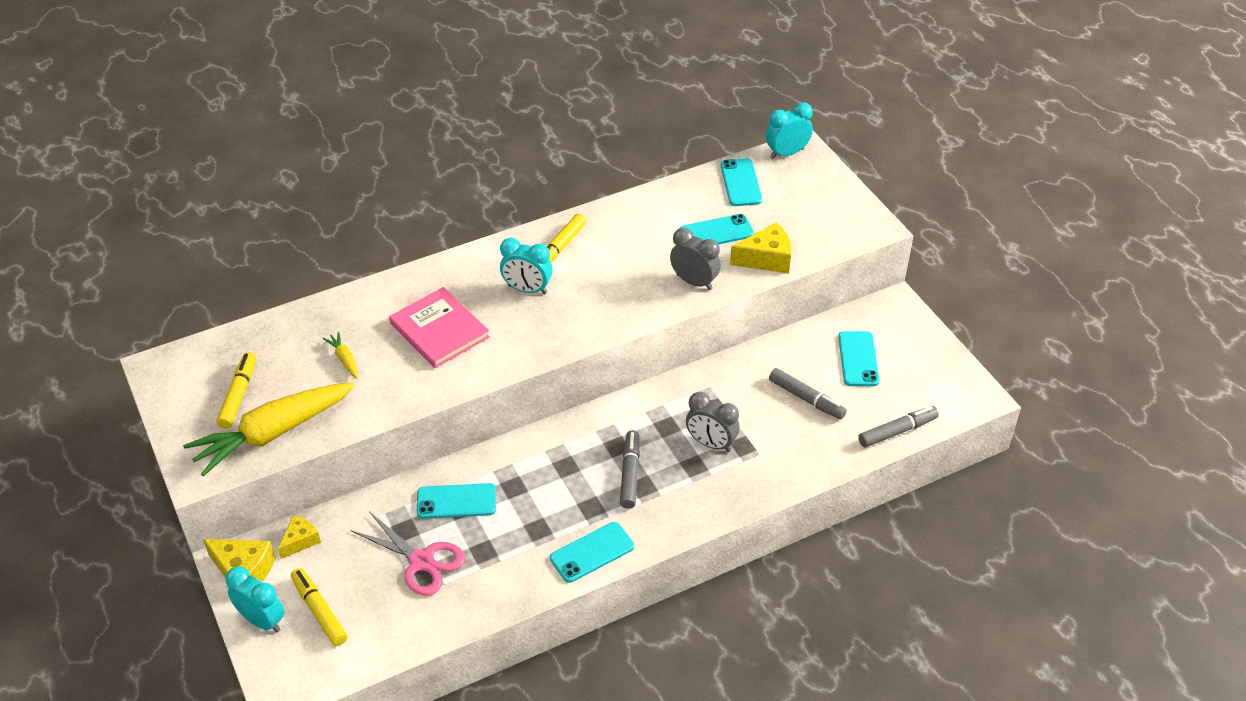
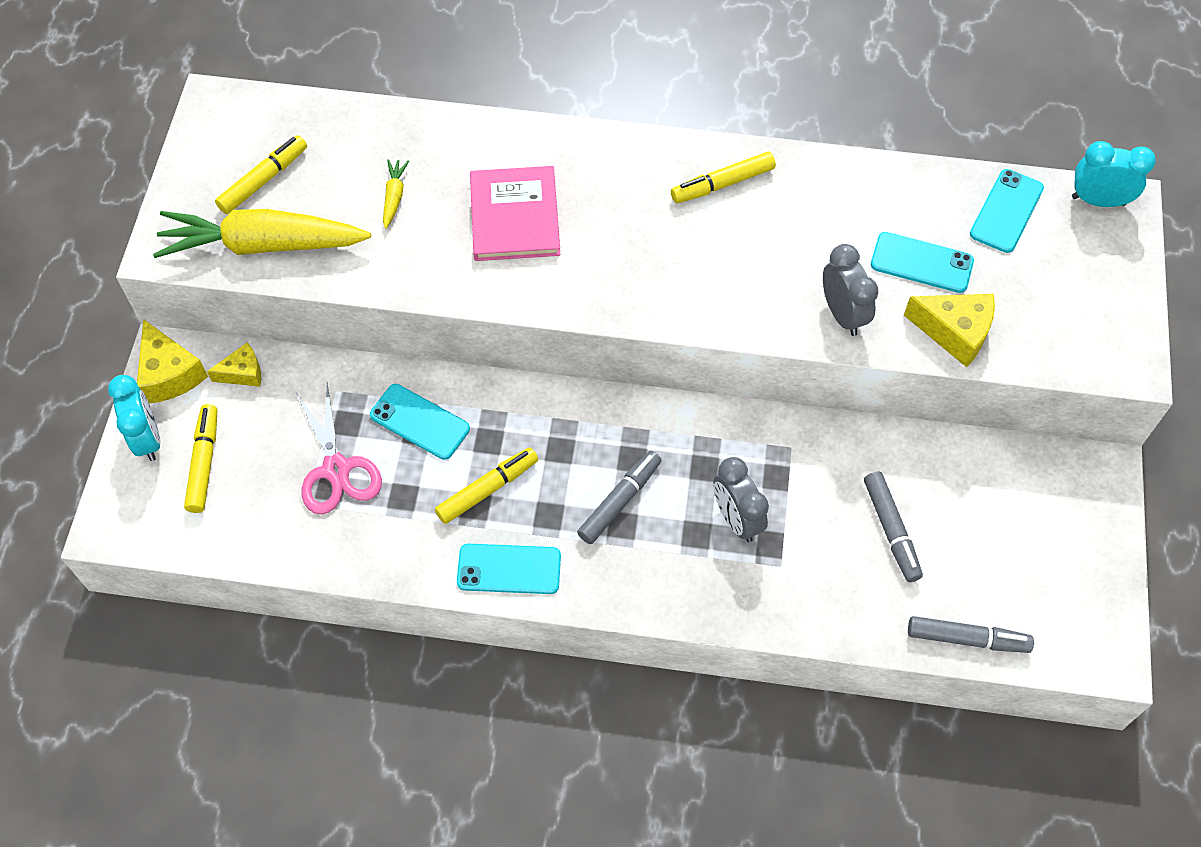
camera: 35 degrees right, 15 degrees up
turquoise clock [500,238,553,294] -> none
turquoise phone [838,331,879,386] -> none
none -> yellow marker [435,447,538,524]

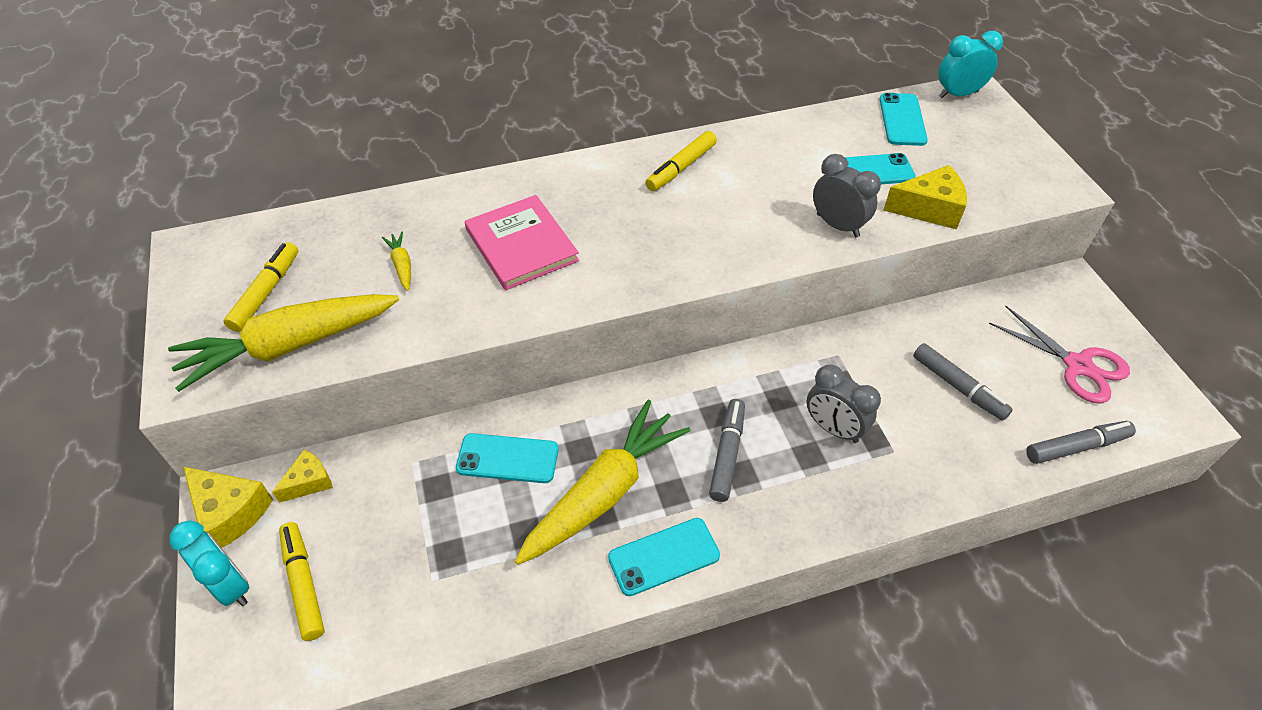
camera: 25 degrees left, 10 degrees down
pink scissors [295,383,382,514] -> pink scissors moved to [989,306,1130,404]
yellow marker [435,447,538,524] -> yellow carrot [515,400,690,565]

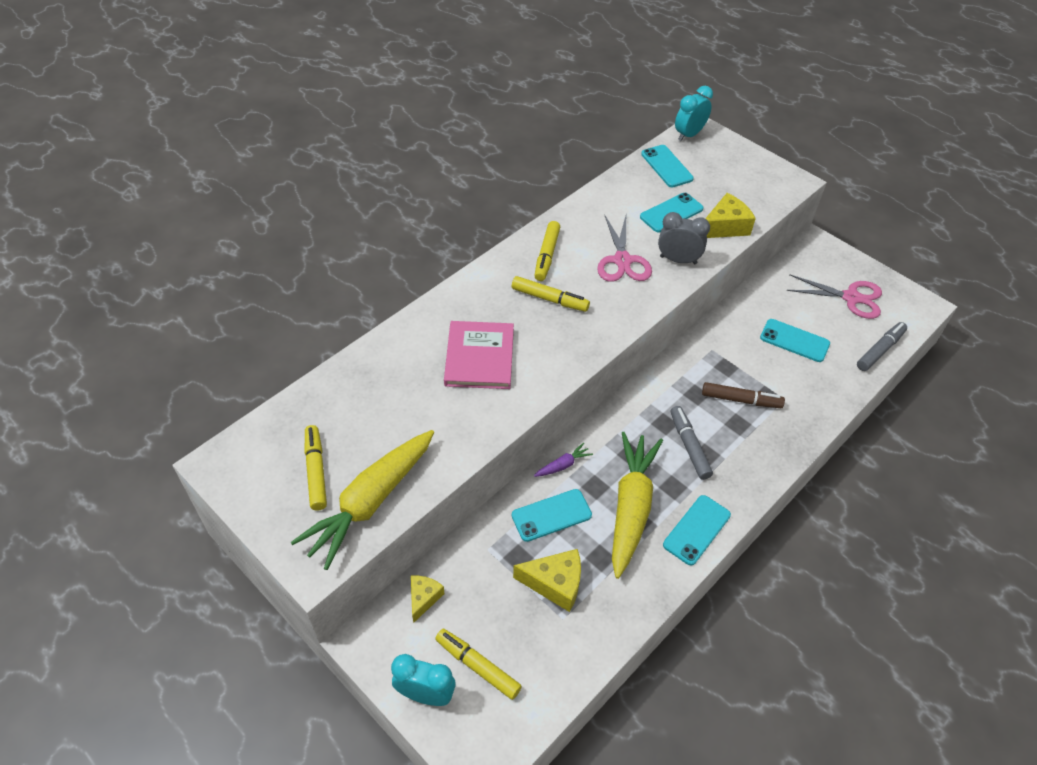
camera: 30 degrees left, 0 degrees up
yellow cheese [183,466,273,548] -> yellow cheese moved to [513,549,581,612]
yellow carrot [382,232,411,291] -> none
pink book [465,195,579,290] -> pink book turned 60 degrees clockwise [444,321,514,389]
grey clock [807,365,881,443] -> brown marker [702,382,785,408]
grey marker [913,343,1013,421] -> turquoise phone [760,319,830,362]
none -> yellow marker [512,276,590,312]
none -> purple carrot [534,443,593,477]
none -> pink scissors [597,214,652,282]

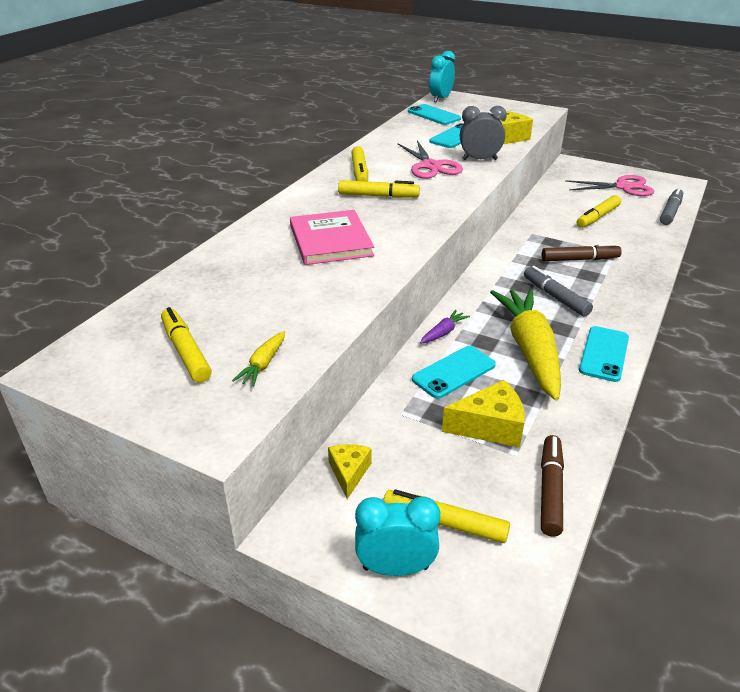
camera: 15 degrees left, 15 degrees down
yellow carrot [291,430,434,570] -> yellow carrot [232,331,285,386], size x0.40
turquoise phone [760,319,830,362] -> yellow marker [577,195,621,228]
none -> brown marker [541,435,564,537]

